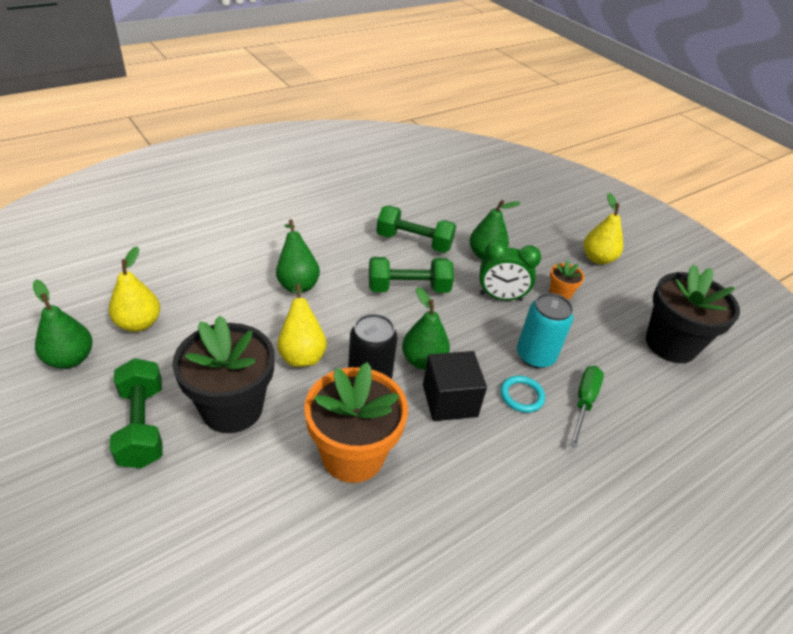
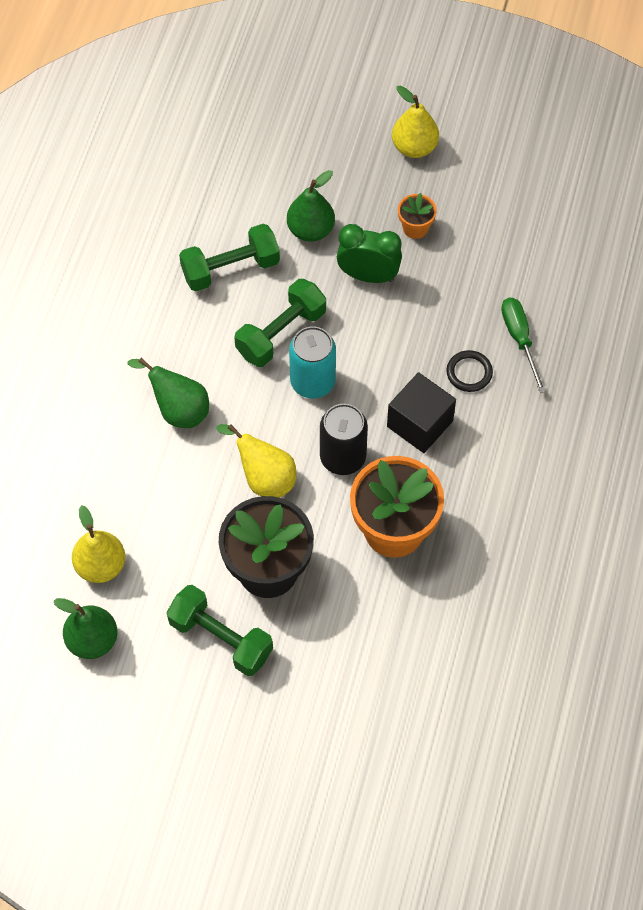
camera: 35 degrees left, 20 degrees up
green pear [402,287,450,370] -> none
green clock [479,240,541,301] -> green clock turned 135 degrees counterclockwise [337,224,402,283]
turquoise ring [500,376,545,413] -> black ring [446,350,493,392]
turquoise can [517,293,574,368] -> turquoise can moved to [289,327,336,398]
black flower pot [646,264,740,363] -> none

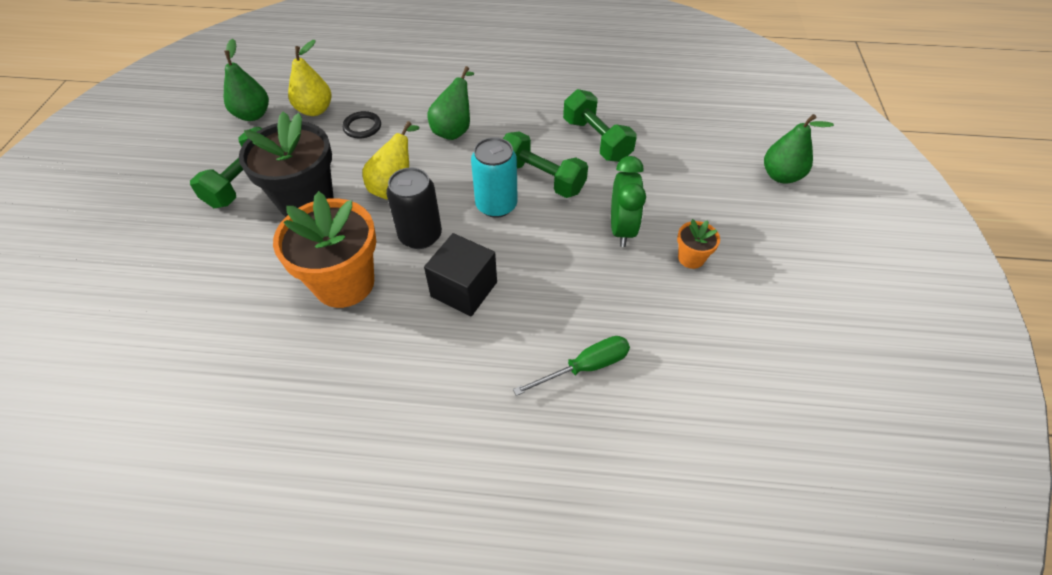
camera: 80 degrees right, 10 degrees down
green pear [287,170,335,242] -> green pear moved to [764,114,834,184]
yellow pear [392,86,439,158] -> none
black ring [446,350,493,392] -> black ring moved to [342,111,381,138]

